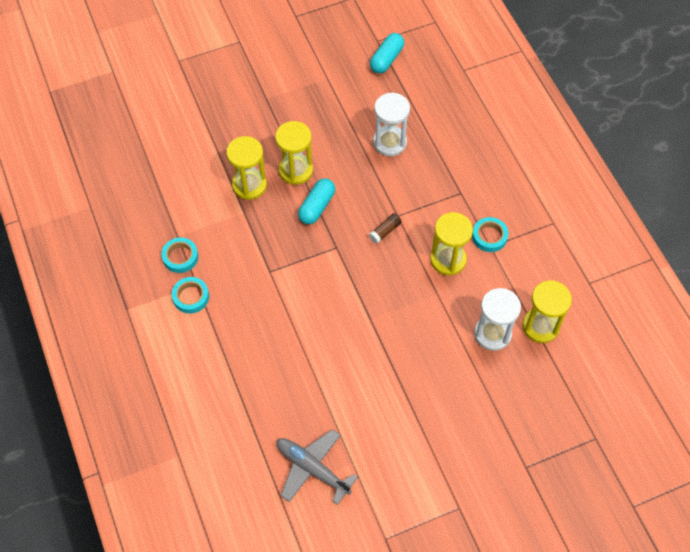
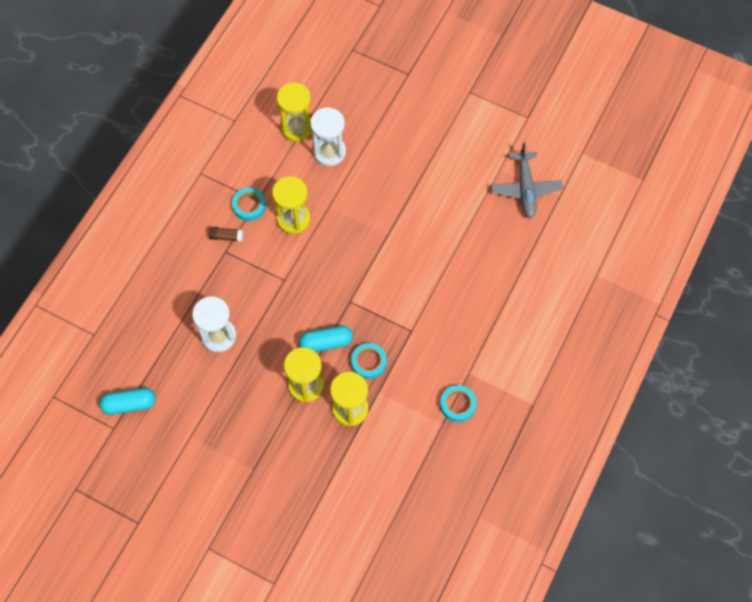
camera: 130 degrees left, 5 degrees up
turquoise tape [172,277,209,313] -> turquoise tape moved to [351,343,387,379]
brown glue stick [369,213,402,244] -> brown glue stick moved to [209,227,243,242]

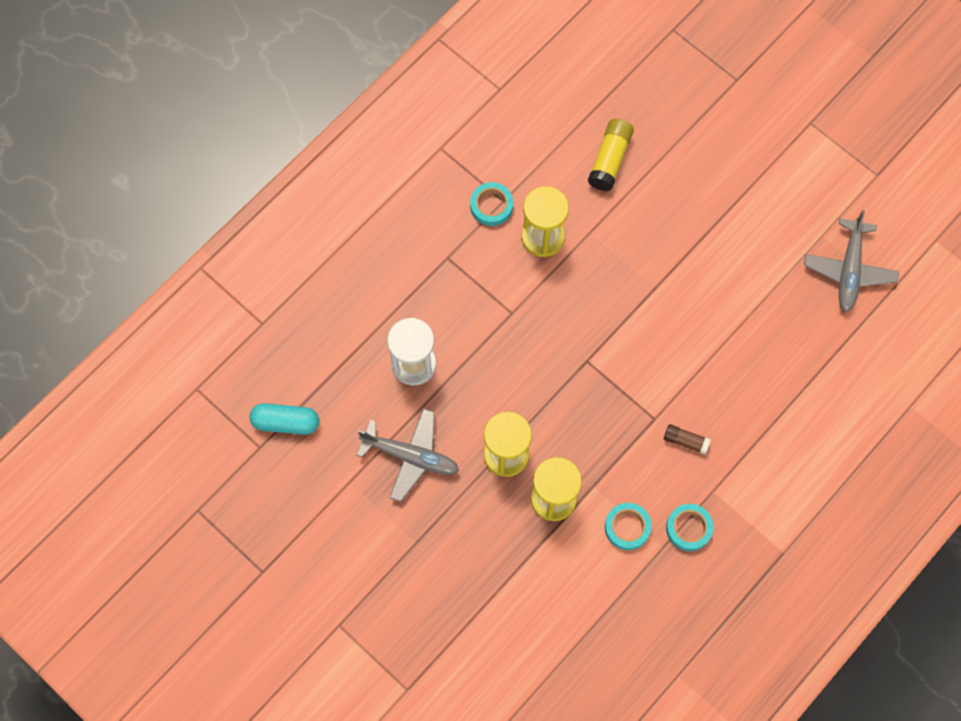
camera: 15 degrees right, 5 degrees up
brown glue stick [209,227,243,242] -> brown glue stick moved to [664,424,711,455]
yellow hourglass [277,82,312,142] -> none
turquoise capsule [299,325,353,352] -> none
white hourglass [310,107,346,166] -> yellow glue stick [588,119,634,191]
turquoise tape [351,343,387,379] -> turquoise tape moved to [605,503,652,550]
none -> grey plane [357,408,459,502]

